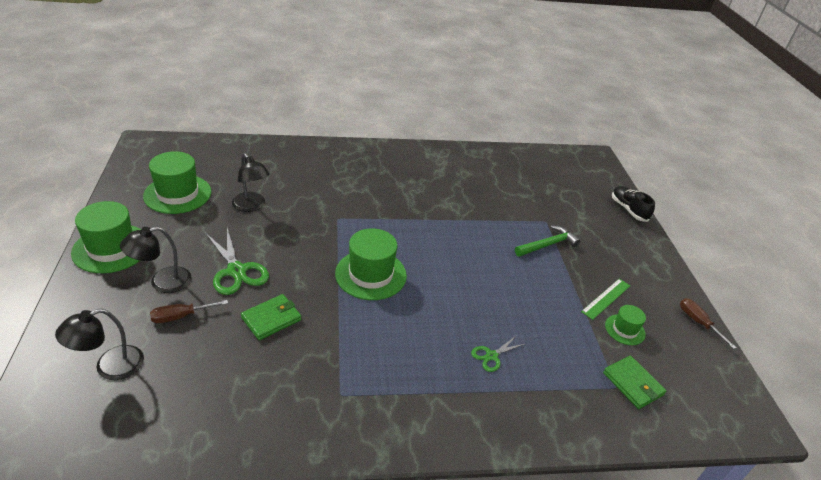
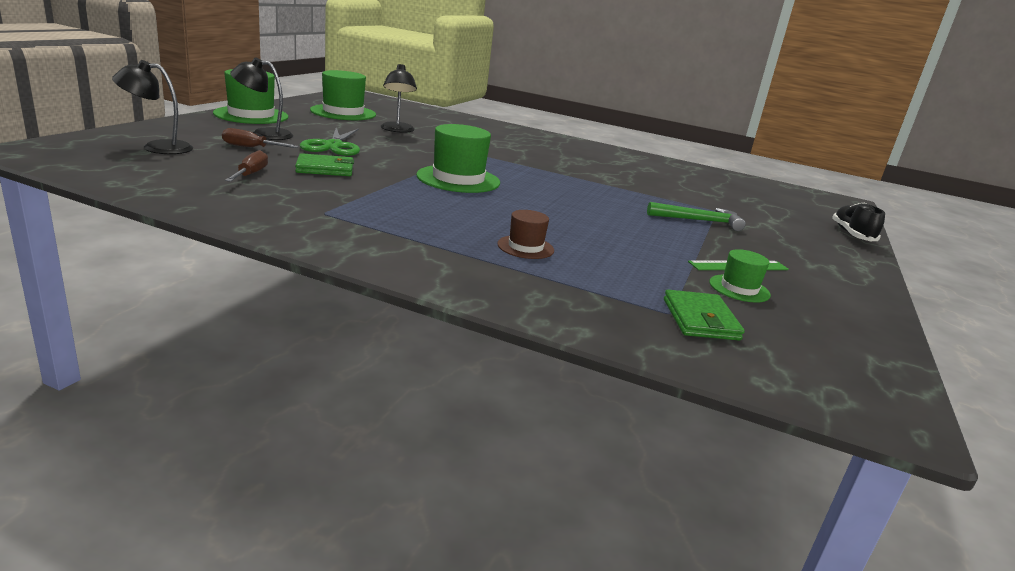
camera: 30 degrees right, 15 degrees down
green scissors [471,335,525,372] -> brown hat [497,210,554,259]
brown screwdriver [680,298,737,349] -> brown screwdriver moved to [225,150,268,182]

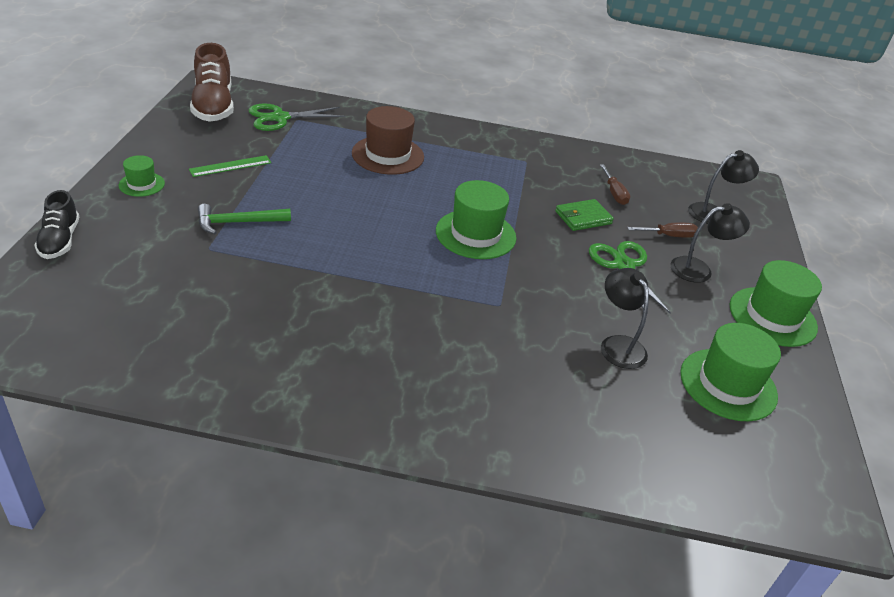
camera: 165 degrees right, 15 degrees up
brown hat [497,210,554,259] -> brown hat [352,106,424,175], size x1.86
green wallet [664,290,745,341] -> green scissors [249,104,345,131]
green hat [709,249,771,303] -> green hat moved to [119,155,165,197]
none -> brown shoe [190,43,234,122]

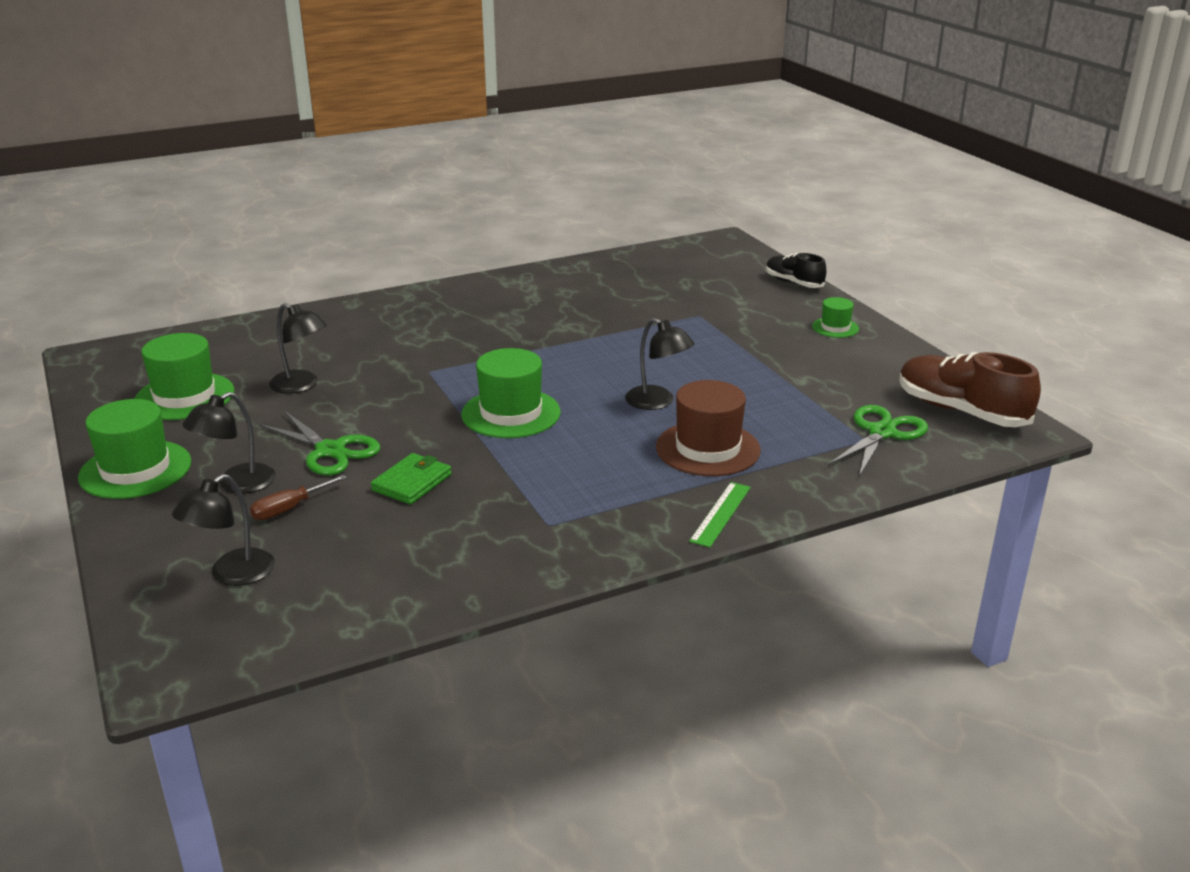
camera: 150 degrees right, 10 degrees down
green ruler [189,155,271,177] -> green ruler moved to [689,482,751,548]
green hammer [198,204,291,234] -> none
brown screwdriver [600,164,630,205] -> none
none -> black lamp [625,318,694,410]

